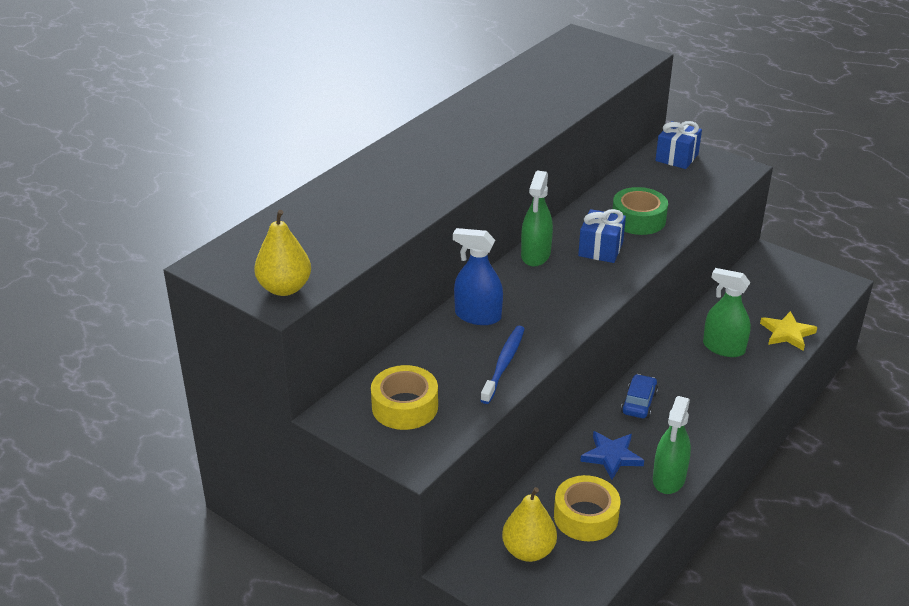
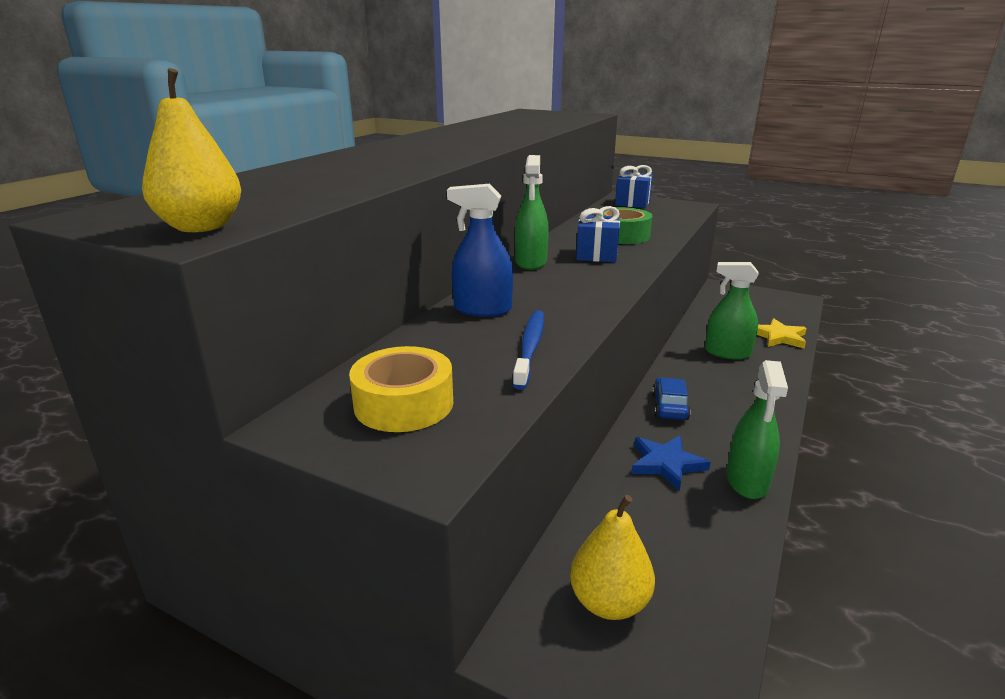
camera: 10 degrees left, 10 degrees down
yellow tape [554,475,621,541] -> none

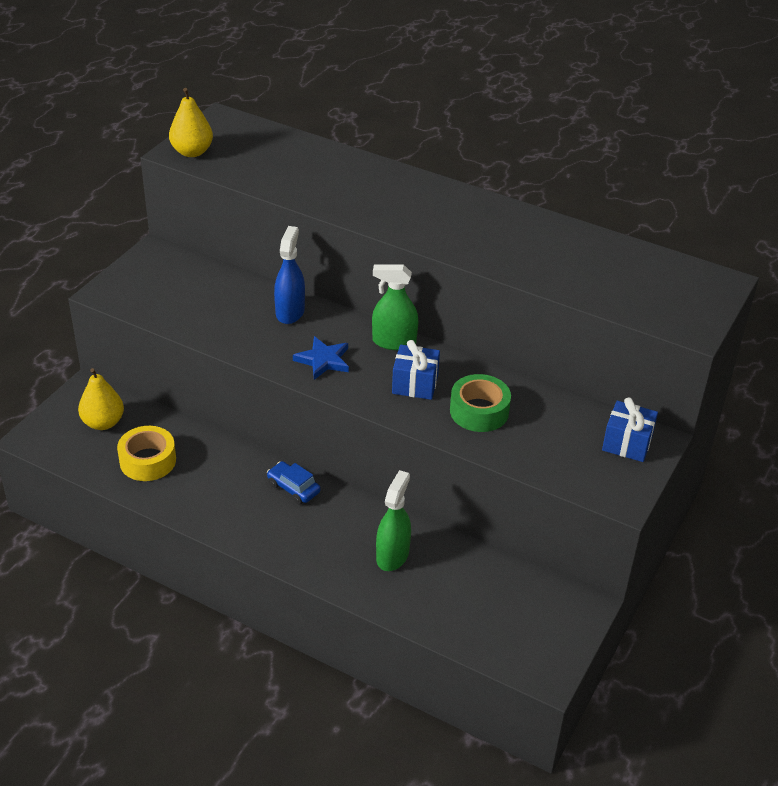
camera: 90 degrees right, 15 degrees up
yellow tape [349,346,453,432] -> yellow tape moved to [117,426,176,481]
blue toothbrush [513,310,544,390] -> none
blue star [631,435,711,491] -> blue star moved to [293,336,349,380]
blue car [652,377,691,420] -> blue car turned 150 degrees counterclockwise [267,461,321,505]
green spray bottle [726,360,788,499] -> none
yellow star [757,318,807,349] -> none

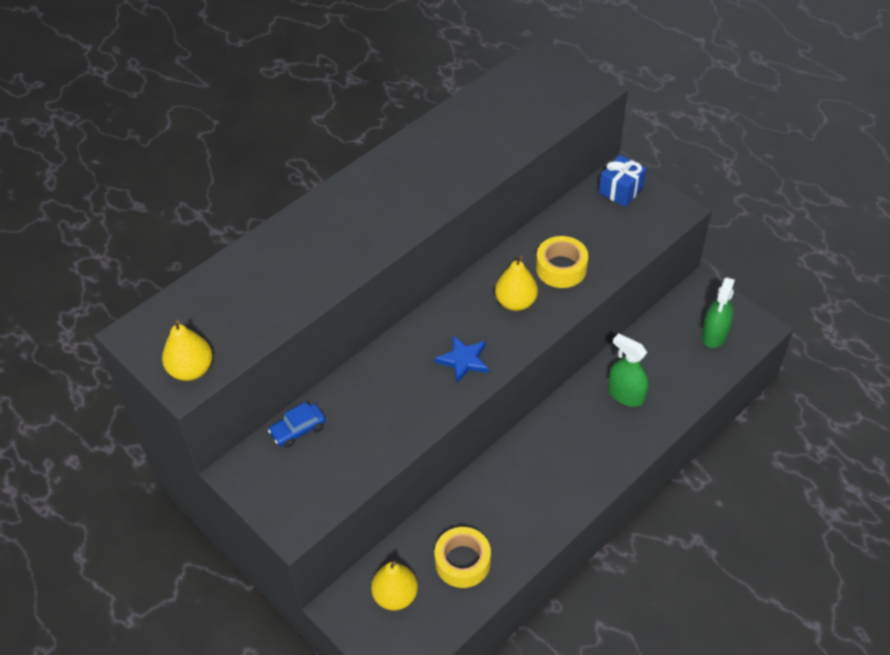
camera: 70 degrees left, 10 degrees up
blue car [267,461,321,505] -> blue car moved to [268,402,326,448]
blue spray bottle [274,226,305,324] -> none
green spray bottle [372,265,418,350] -> green spray bottle moved to [702,277,735,348]
blue gift [392,340,440,400] -> yellow pear [495,255,538,311]
green tape [450,374,511,432] -> yellow tape [536,236,588,288]

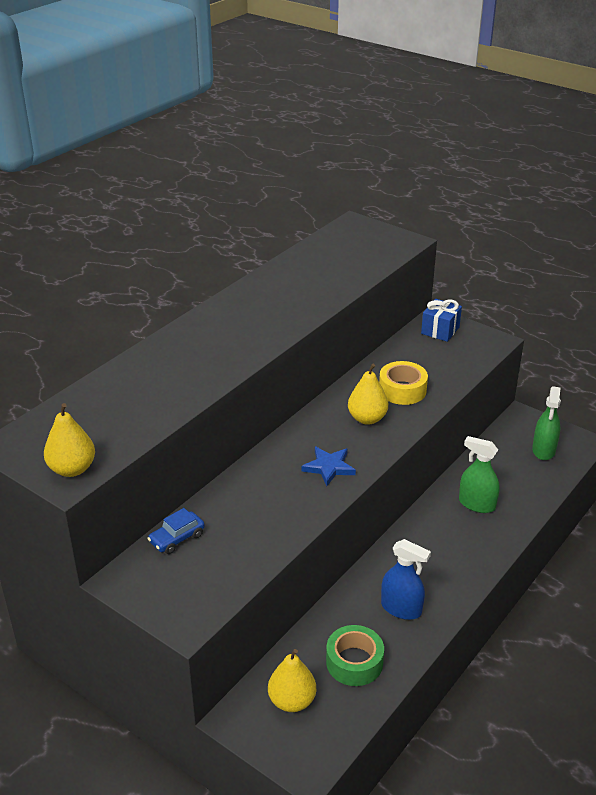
camera: 10 degrees left, 15 degrees down
yellow tape [435,527,491,588] -> green tape [326,625,384,686]
none -> blue spray bottle [381,539,431,620]

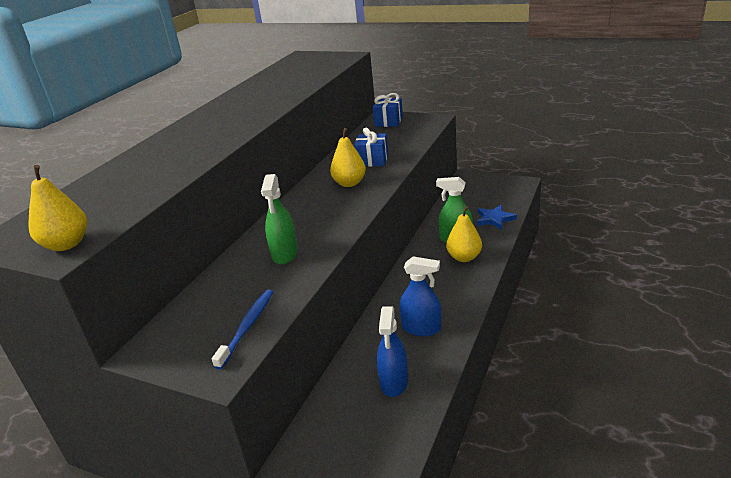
camera: 10 degrees left, 5 degrees down
blue car [147,508,205,554] -> none
yellow pear [268,649,316,712] -> yellow pear moved to [446,206,482,262]
blue star [302,446,356,486] -> blue star moved to [477,205,517,230]
green tape [326,625,384,686] -> blue spray bottle [377,306,408,397]
yellow tape [379,361,428,405] -> blue gift [354,128,388,167]
green spray bottle [532,386,561,460] -> green spray bottle moved to [261,174,298,264]
none -> blue toothbrush [212,290,273,369]

